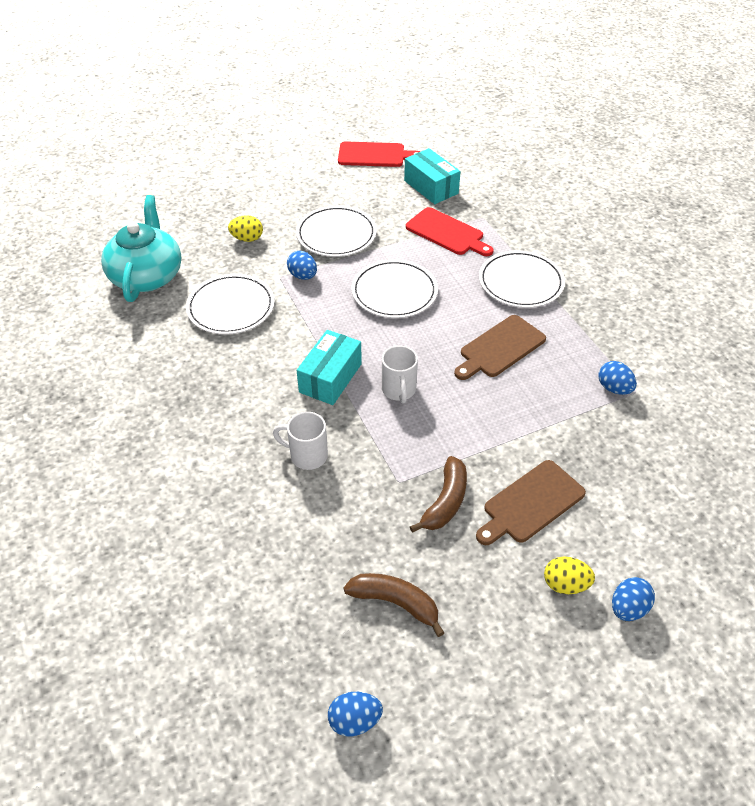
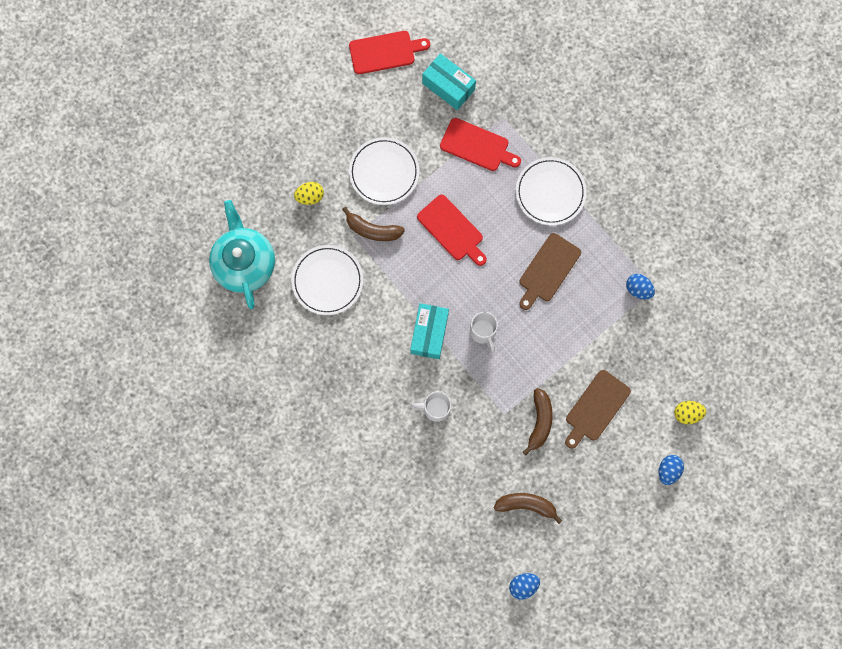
camera: 15 degrees left, 30 degrees up
blue egg [287,251,317,280] -> brown banana [342,207,405,241]
white plate [351,259,438,318] -> red cutting board [417,195,487,266]
yellow egg [544,556,595,594] -> yellow egg moved to [674,401,706,424]

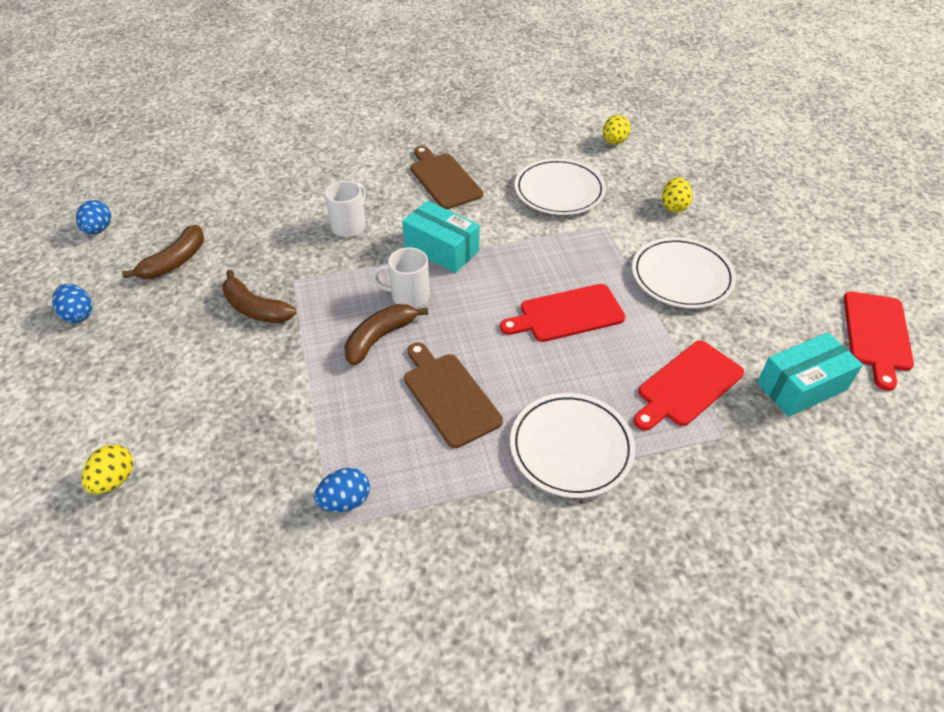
camera: 115 degrees right, 30 degrees down
turquoise teapot [209,200,275,309] -> yellow egg [603,115,631,145]
brown banana [342,207,405,241] -> brown banana moved to [345,304,428,366]
brown cutting board [565,370,631,449] -> brown cutting board moved to [410,146,483,209]
blue egg [659,455,684,485] -> blue egg moved to [52,284,93,323]

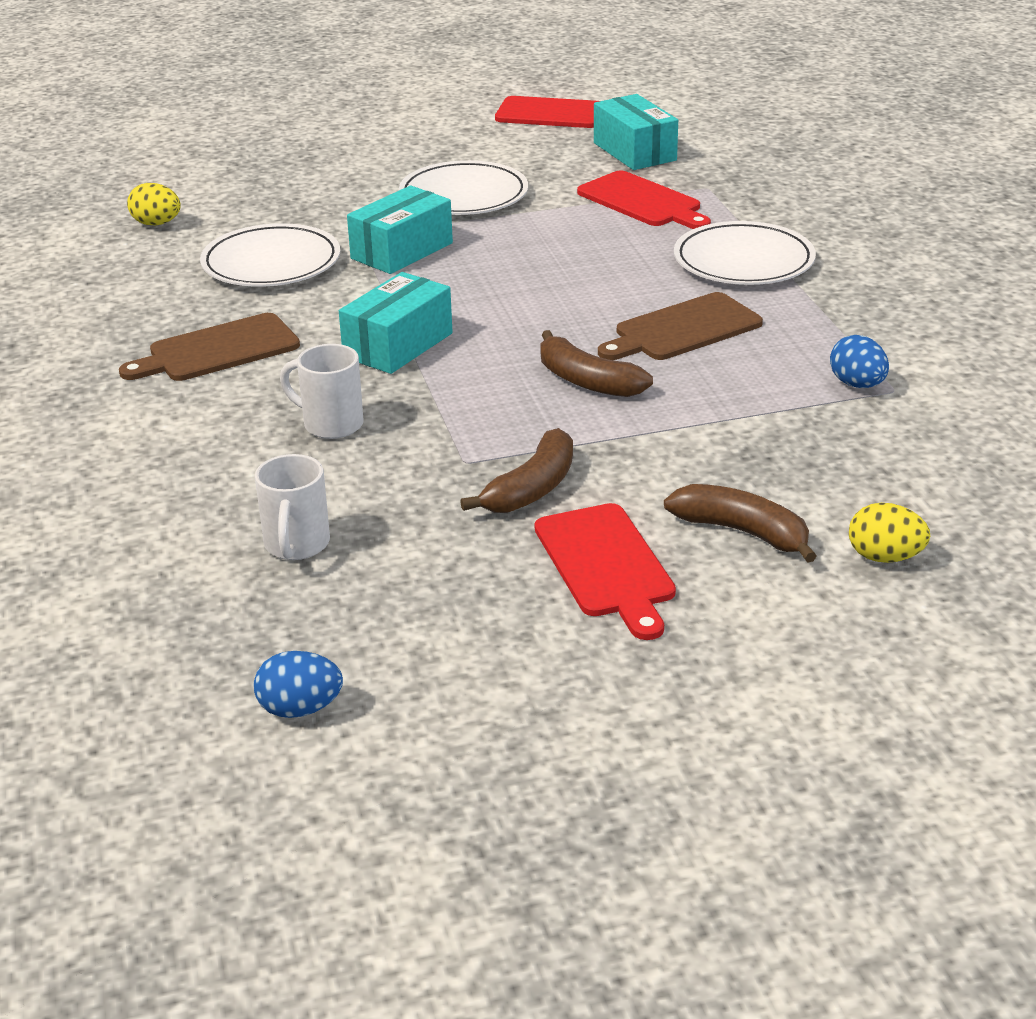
camera: 90 degrees left, 15 degrees down
blue egg [52,284,93,323] -> none
brown banana [122,225,204,279] -> brown banana moved to [664,484,817,563]
white mug [372,247,430,308] -> white mug moved to [255,454,330,560]
red cutting board [500,284,625,342] -> red cutting board moved to [535,503,676,640]
yellow egg [662,177,693,213] -> none
none -> turquoise box [347,186,453,274]

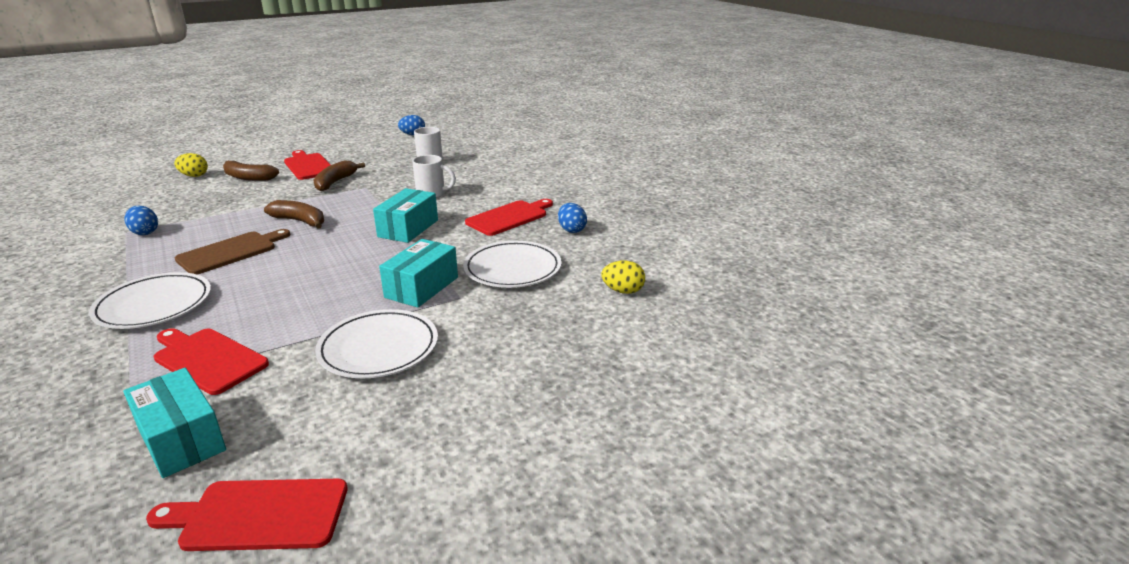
camera: 165 degrees right, 5 degrees down
brown cutting board [119,313,300,381] -> red cutting board [465,199,553,236]
none -> blue egg [558,203,587,233]

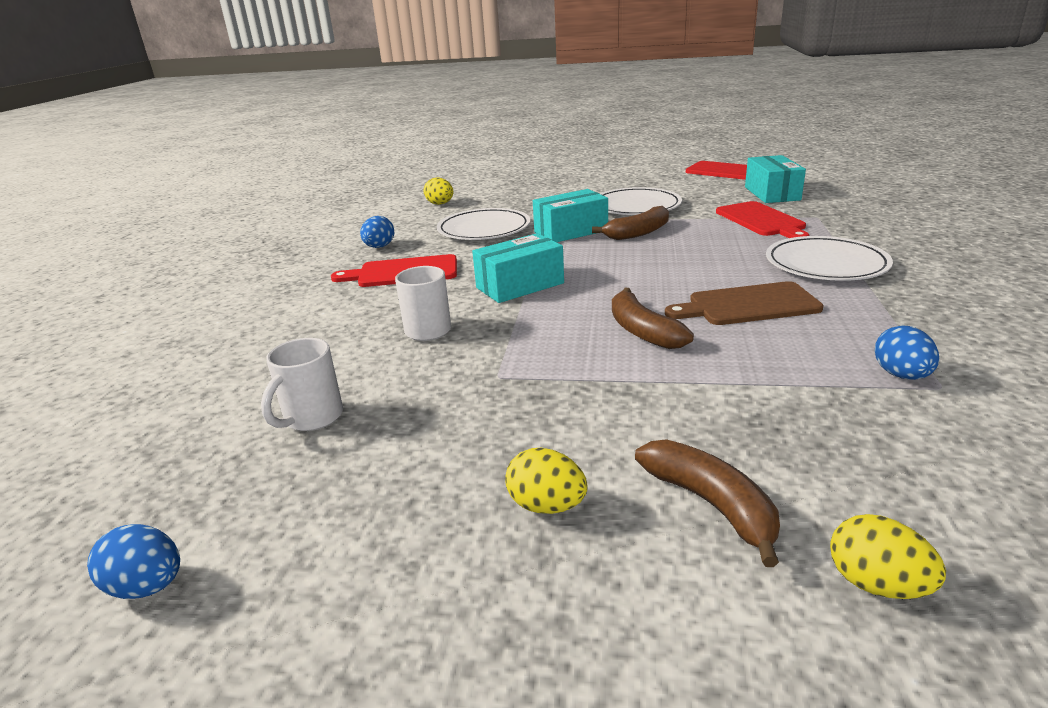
camera: 140 degrees left, 0 degrees up
red cutting board [284,150,331,180] -> yellow egg [505,448,588,514]
brown banana [313,161,365,191] -> brown banana moved to [592,206,669,240]

